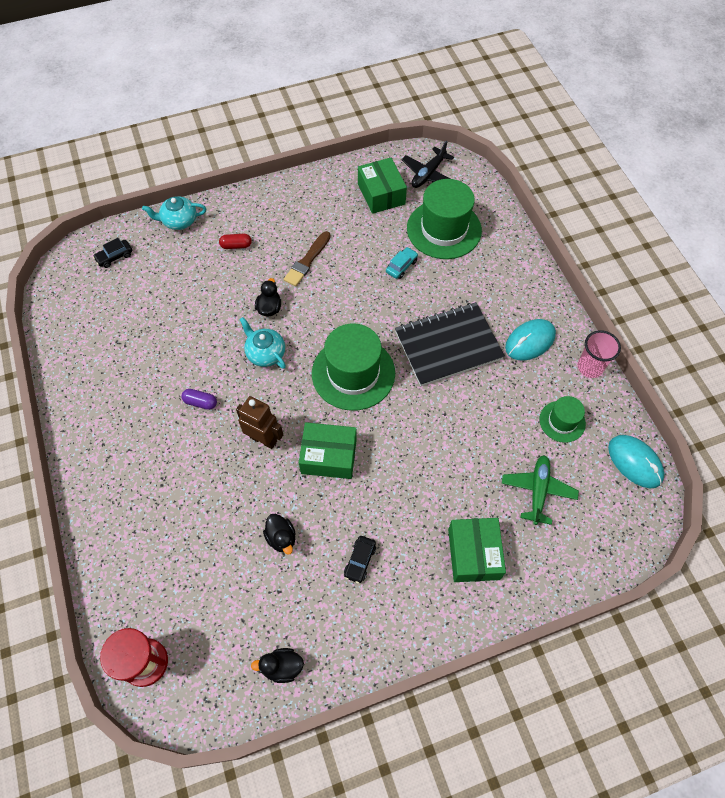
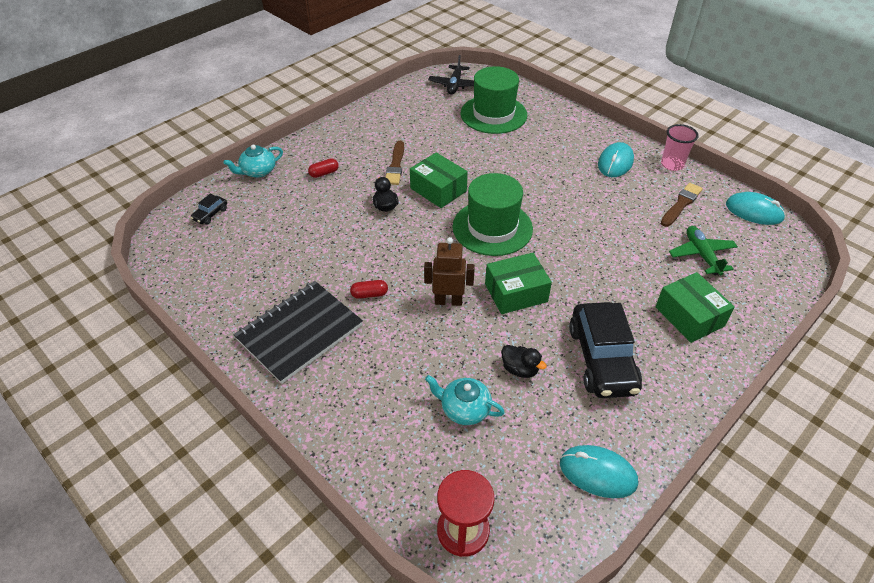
camera: 25 degrees left, 15 degrees down
purple capsule [182,389,217,410] -> red capsule [350,280,388,299]
turquoise teapot [239,317,286,369] -> turquoise teapot moved to [425,375,505,425]
black duck [251,648,304,683] -> turquoise mouse [560,445,638,498]
black car [344,536,376,584] -> black car [569,302,642,398], size x2.35
green box [358,158,407,214] -> green box moved to [410,152,468,208]
turquoise car [386,247,418,279] -> none
black notebook [395,302,505,386] -> black notebook moved to [234,281,363,384]
green hat [540,396,586,443] -> brown brush [661,183,703,227]

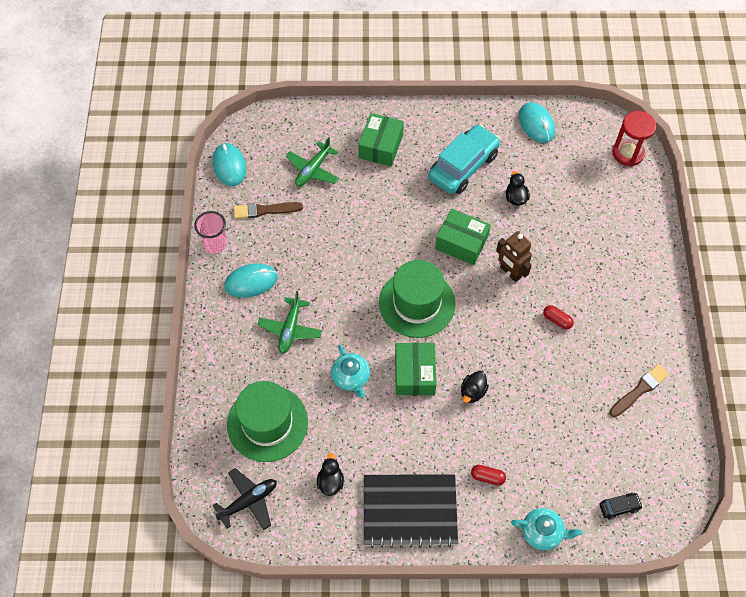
camera: 135 degrees left, 15 degrees up
black notebook [234,281,363,384] -> black notebook moved to [364,474,458,548]
brown brush [385,141,404,185] -> brown brush moved to [609,364,669,417]
turquoise teapot [425,375,505,425] -> turquoise teapot moved to [331,345,370,398]
black car [569,302,642,398] -> turquoise car [428,124,500,194]
none -> green plane [257,291,322,354]
none -> black duck [317,453,344,496]

